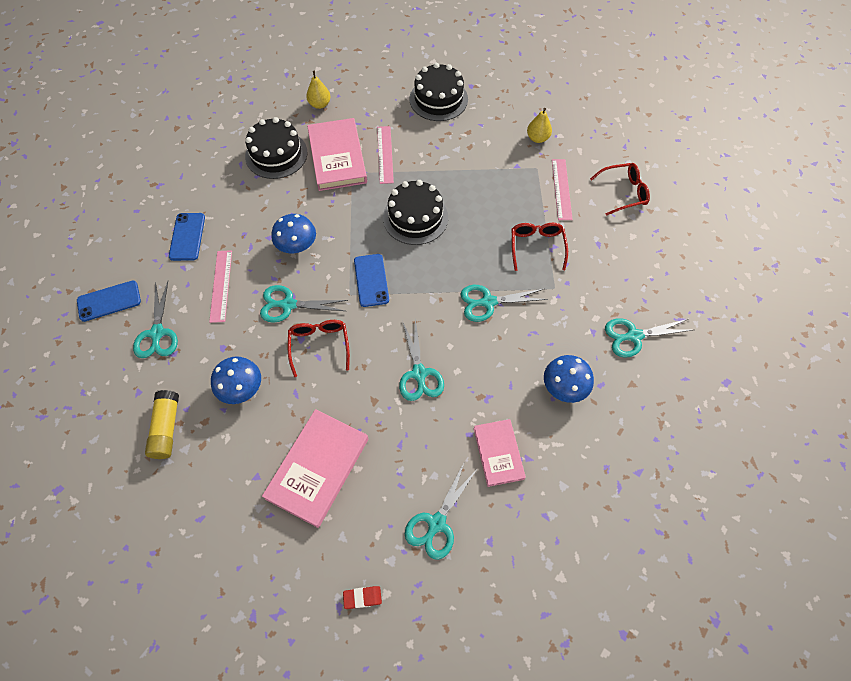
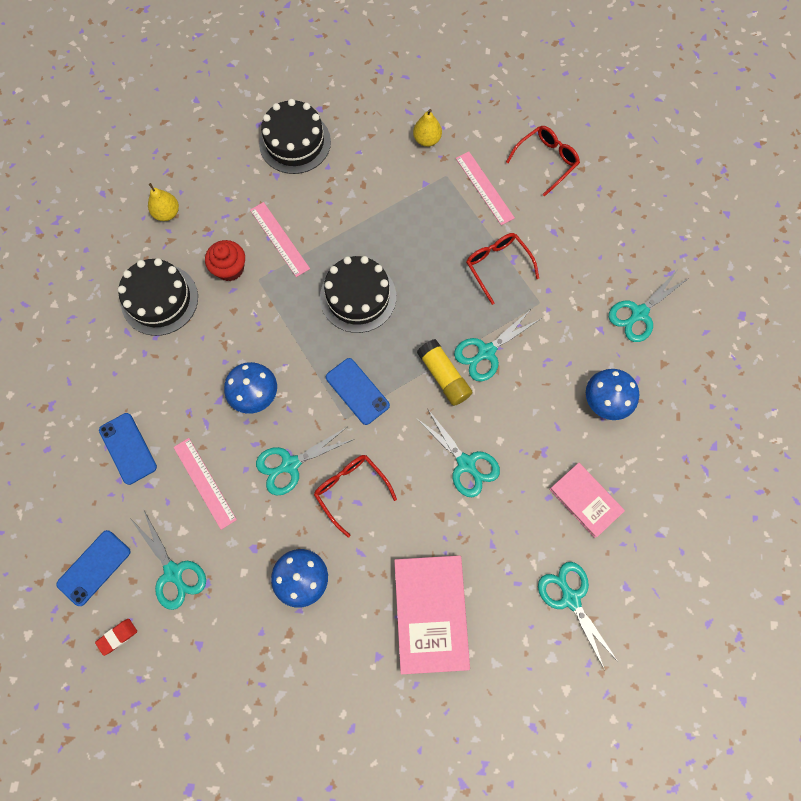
camera: 30 degrees left, 10 degrees up
yellow glue stick [145,390,179,459] -> yellow glue stick moved to [417,339,473,406]
pink book [307,118,367,191] -> red cupcake [205,240,245,281]
red eraser [343,586,382,609] -> red eraser moved to [95,619,137,656]
turquoise scissors [405,461,478,560] -> turquoise scissors turned 150 degrees clockwise [538,562,617,670]

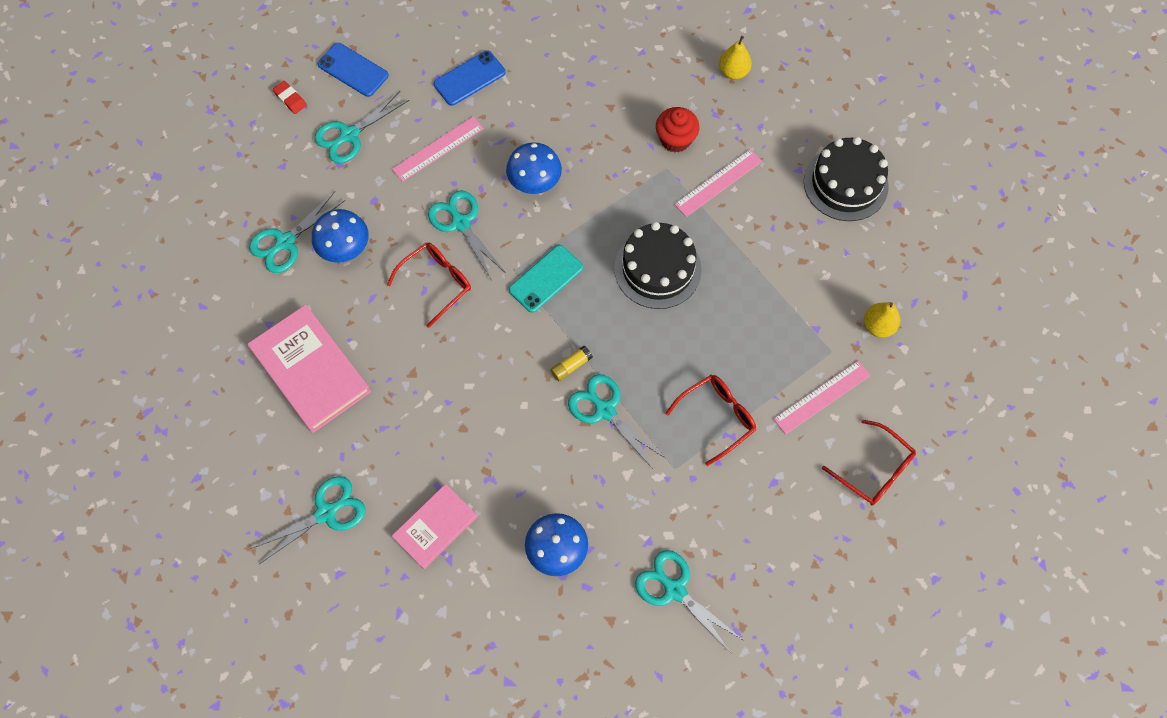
camera: 85 degrees right, 5 degrees down
black cake [118,258,198,336] -> none
blue phone [326,358,390,425] -> turquoise phone [509,245,583,313]
pink book [394,555,470,674] -> pink book turned 60 degrees clockwise [248,305,371,433]
turquoise scissors [416,408,500,497] -> turquoise scissors moved to [249,191,345,273]
yellow glue stick [417,339,473,406] -> yellow glue stick [550,345,593,381], size x0.56

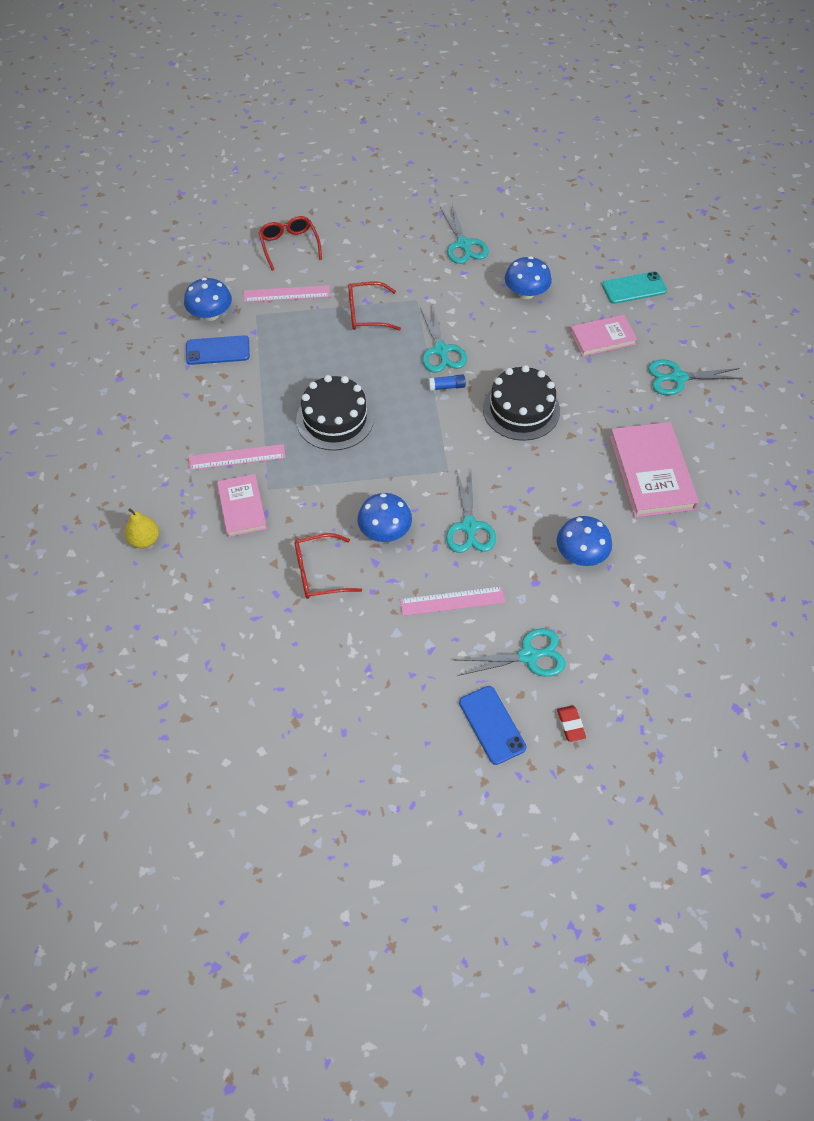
camera: 150 degrees left, 10 degrees down
turquoise scissors [249,191,345,273] -> none
red glasses [387,242,471,328] -> red glasses moved to [294,533,362,599]
blue phone [433,51,506,106] -> blue phone moved to [186,335,250,365]
turquoise phone [509,245,583,313] -> turquoise phone moved to [602,271,667,304]
yellow glue stick [550,345,593,381] -> blue glue stick [429,374,466,391]
red cupcake [656,107,700,152] -> pink book [217,474,267,537]
black cake [804,137,889,221] -> black cake moved to [483,365,560,441]
yellow pear [864,302,900,338] -> blue mushroom [184,278,232,321]

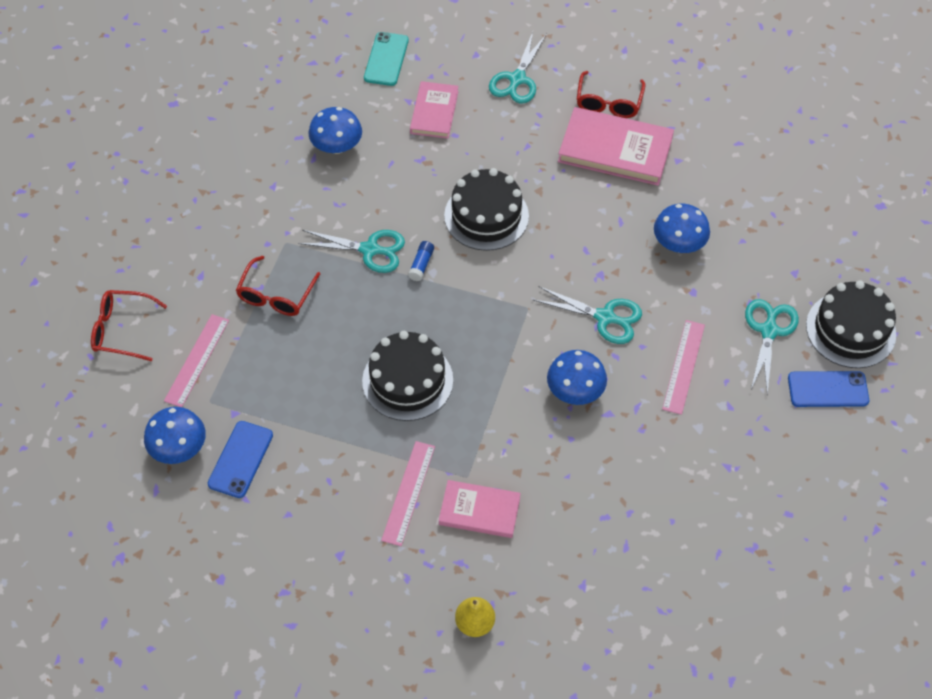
camera: 65 degrees left, 0 degrees up
red glasses [294,533,362,599] -> red glasses moved to [576,71,645,118]
turquoise scissors [440,205,489,264] -> none
red eraser [557,705,586,742] -> black cake [806,280,896,368]

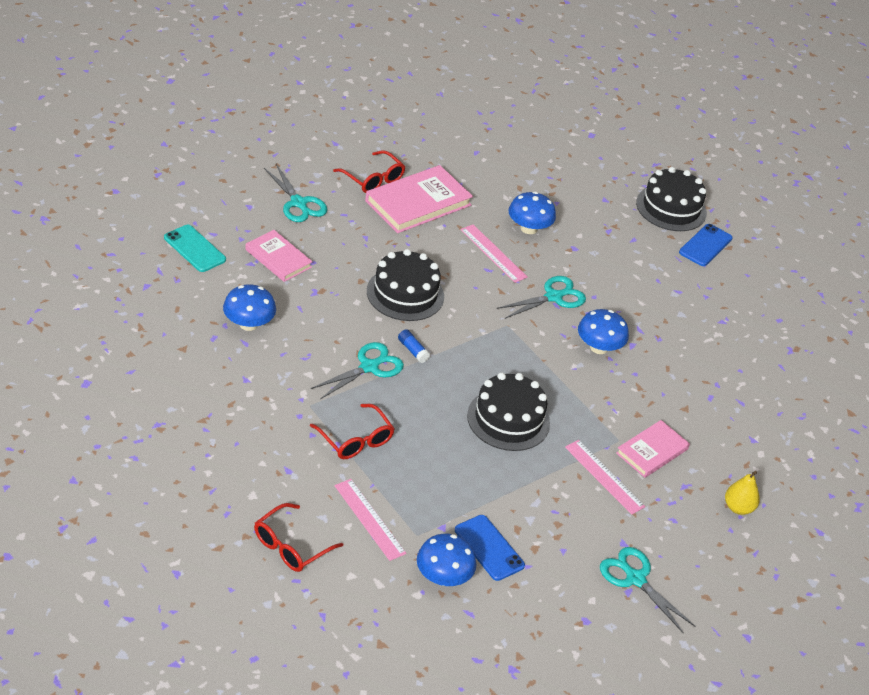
camera: 60 degrees left, 15 degrees down
pink ruler [662,320,705,415] -> pink ruler moved to [460,224,528,283]
turquoise scissors [745,299,799,394] -> turquoise scissors moved to [600,547,695,634]

